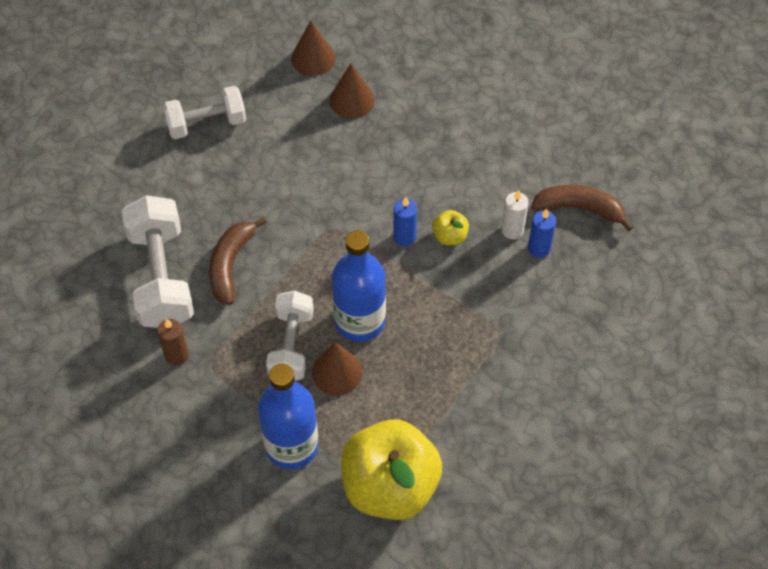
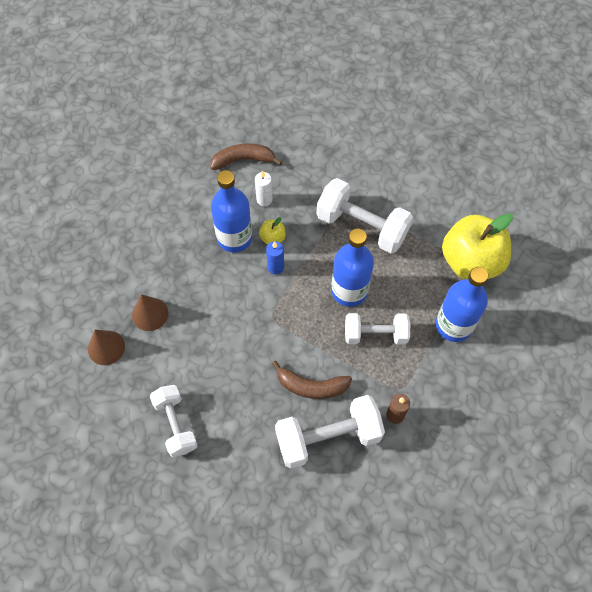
camera: 95 degrees left, 5 degrees up
brown cone [312,342,362,395] -> none
blue candle [528,209,556,258] -> none
brown banana [531,185,633,232] -> brown banana turned 75 degrees clockwise [210,143,282,170]
none -> blue bottle [211,170,253,253]
none -> white dumbbell [317,178,413,253]

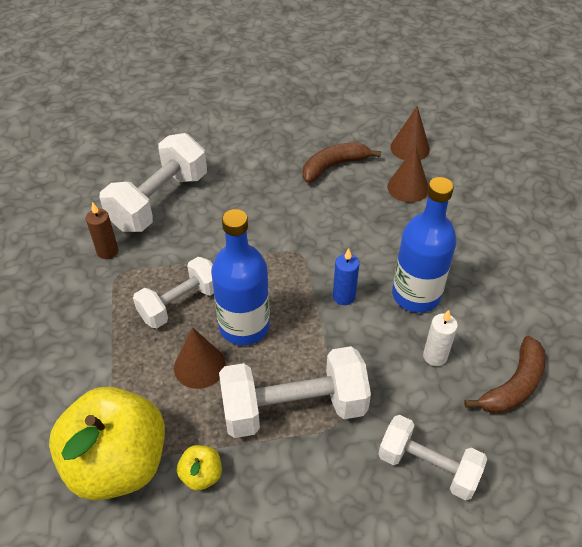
camera: 140 degrees right, 15 degrees down
white dumbbell [150,385,198,457] -> white dumbbell moved to [378,415,487,500]
yellow apple [259,217,286,245] -> yellow apple moved to [177,445,222,491]
brown banana [272,361,352,399] -> brown banana moved to [302,142,381,183]
blue bottle [436,267,488,342] -> none
none -> brown cone [174,327,226,389]

